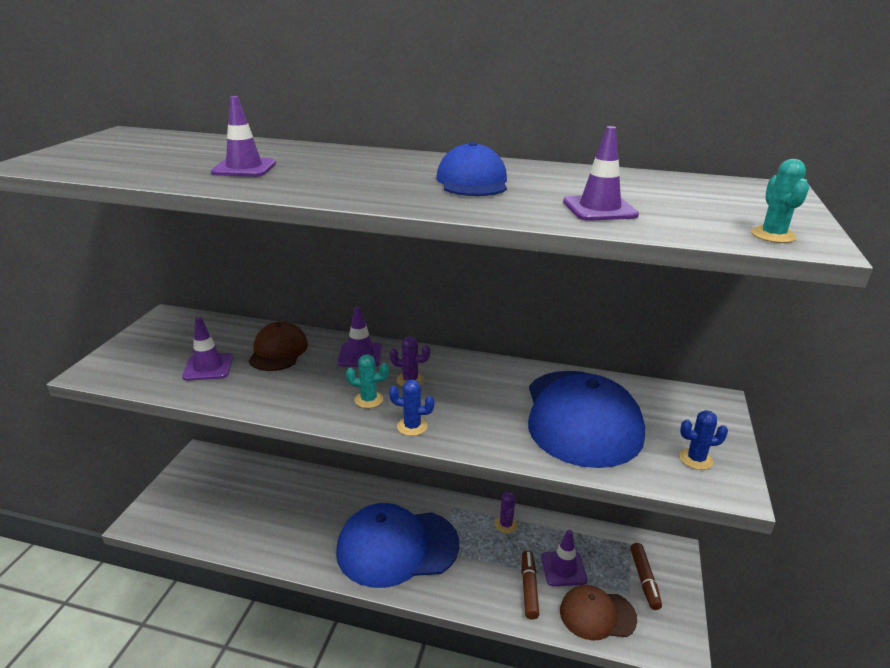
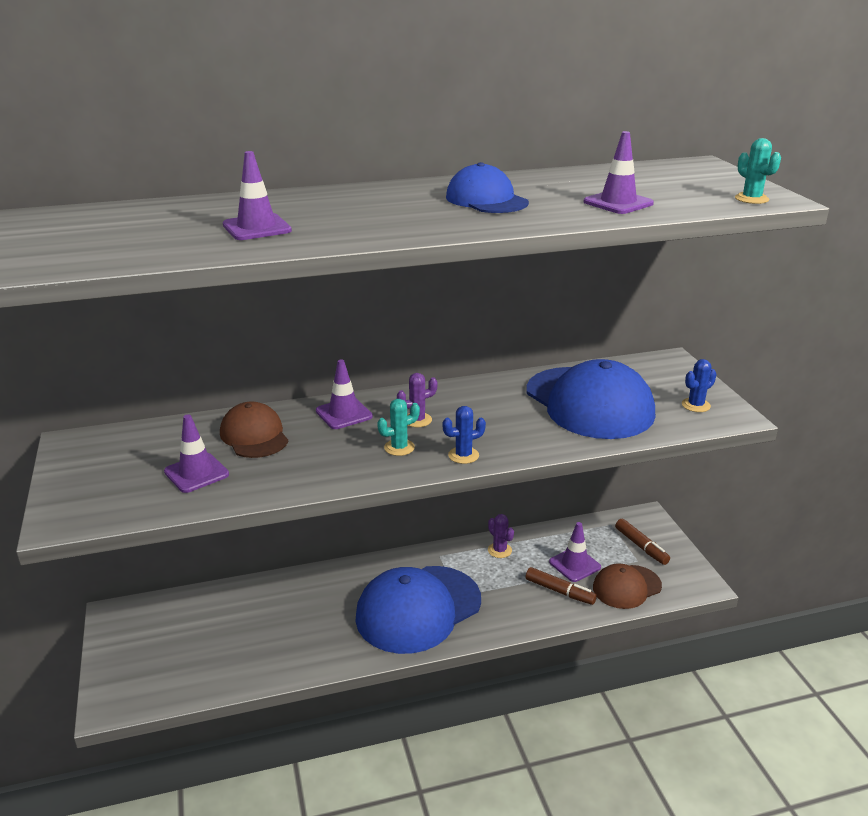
camera: 30 degrees left, 0 degrees up
brown marker [522,550,540,620] -> brown marker turned 150 degrees clockwise [526,567,597,605]

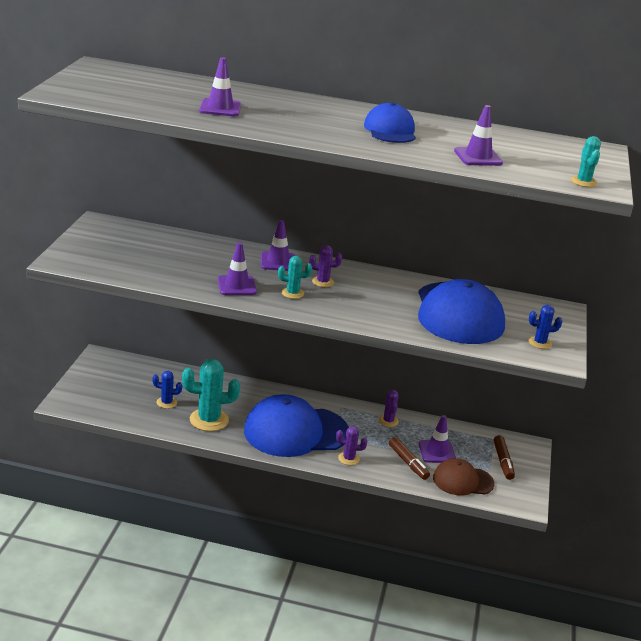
camera: 25 degrees right, 0 degrees up
purple traffic cone [164,414,229,493] -> purple traffic cone moved to [218,242,257,295]
brown cap [220,401,288,458] -> none
blue cactus [443,406,486,464] -> blue cactus moved to [152,371,182,409]
none -> turquoise cactus [182,359,240,431]
none -> purple cactus [336,426,367,465]

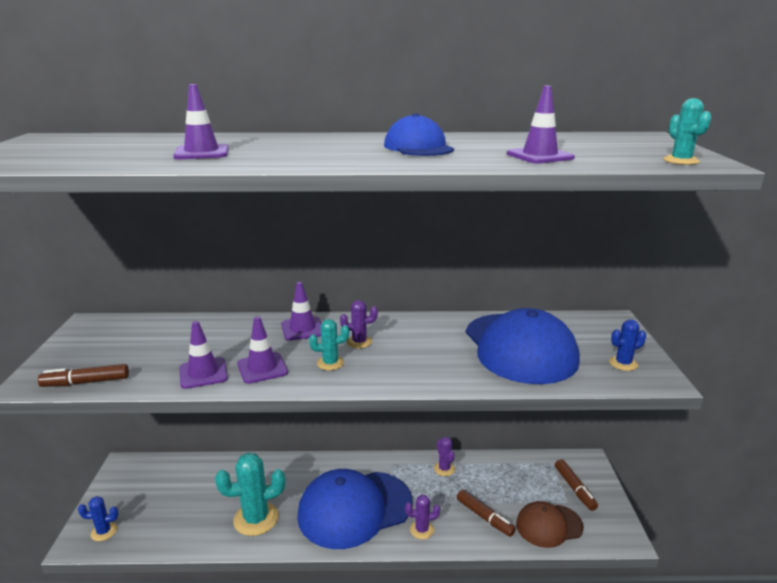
camera: 10 degrees left, 5 degrees down
blue cactus [152,371,182,409] -> blue cactus moved to [78,496,118,541]
purple traffic cone [419,415,456,463] -> purple traffic cone moved to [180,321,228,389]
none -> brown marker [38,364,129,387]

